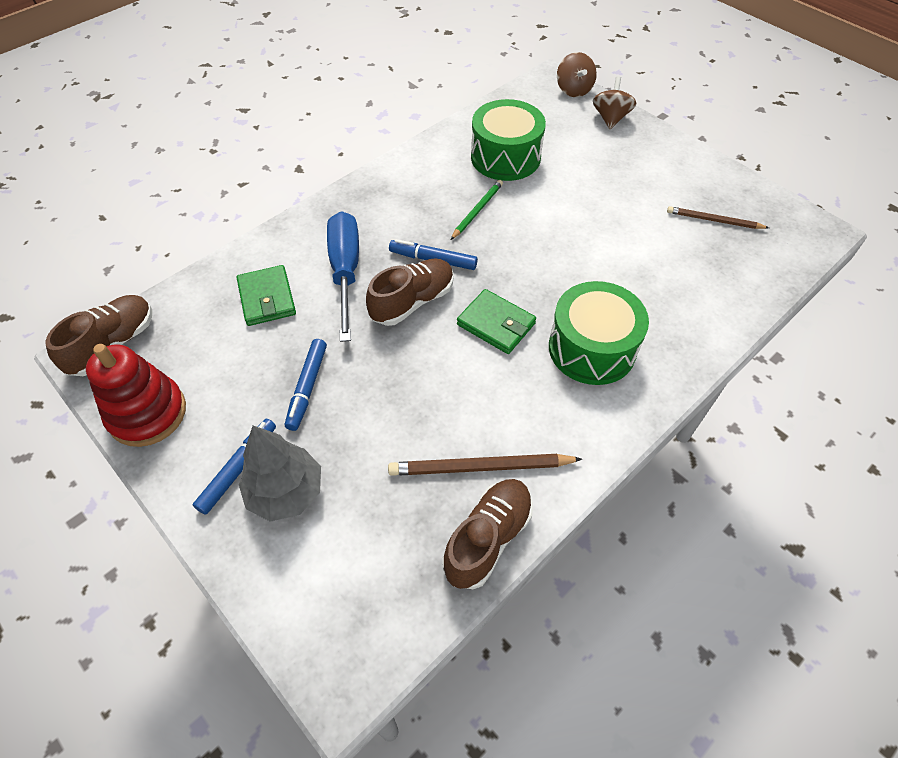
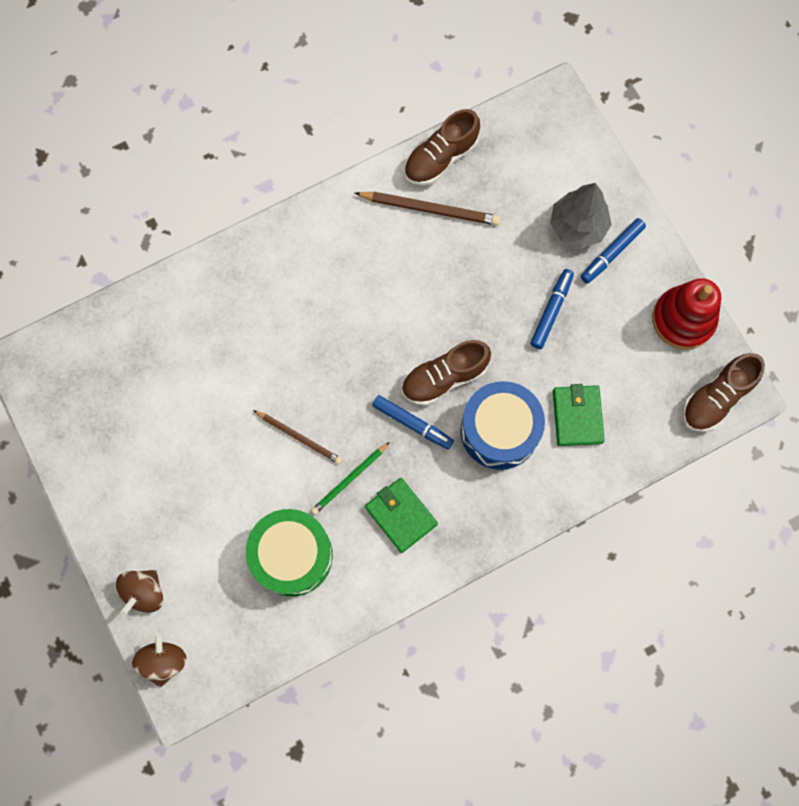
camera: 165 degrees left, 20 degrees up
blue screwdriver [327,211,359,342] -> blue drum [460,381,545,470]
green wallet [457,289,536,354] -> green wallet moved to [365,478,438,553]
green drum [549,281,649,385] -> none
brown pencil [667,206,769,229] -> brown pencil moved to [253,410,342,464]

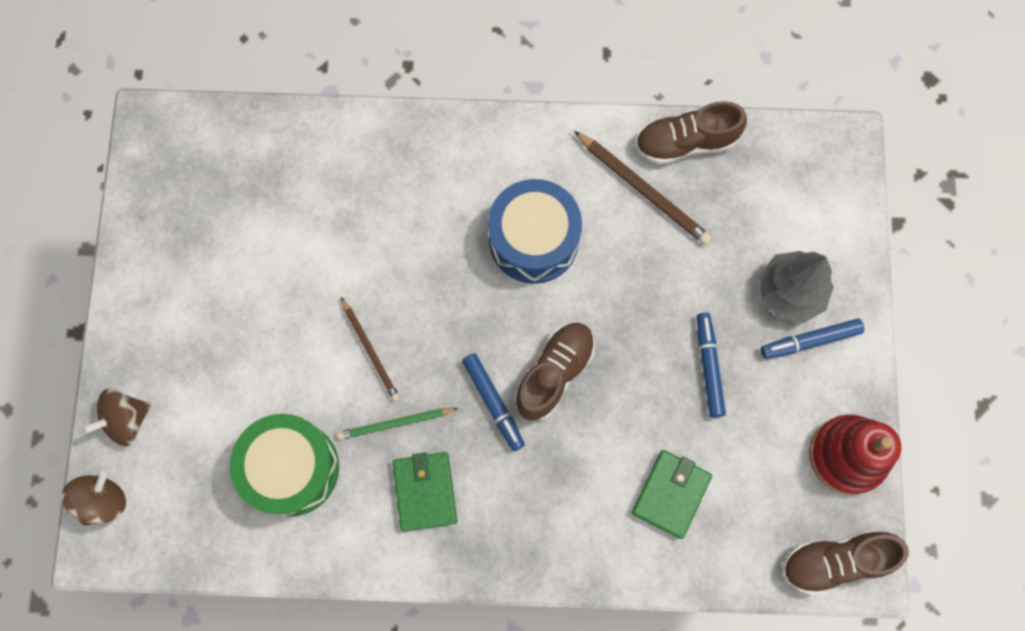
camera: 30 degrees right, 0 degrees up
brown shoe [402,340,491,406] -> brown shoe turned 120 degrees clockwise [515,323,595,421]
blue drum [460,381,545,470] -> blue drum moved to [488,179,582,284]
blue marker [530,269,574,349] -> blue marker turned 60 degrees counterclockwise [697,313,726,418]

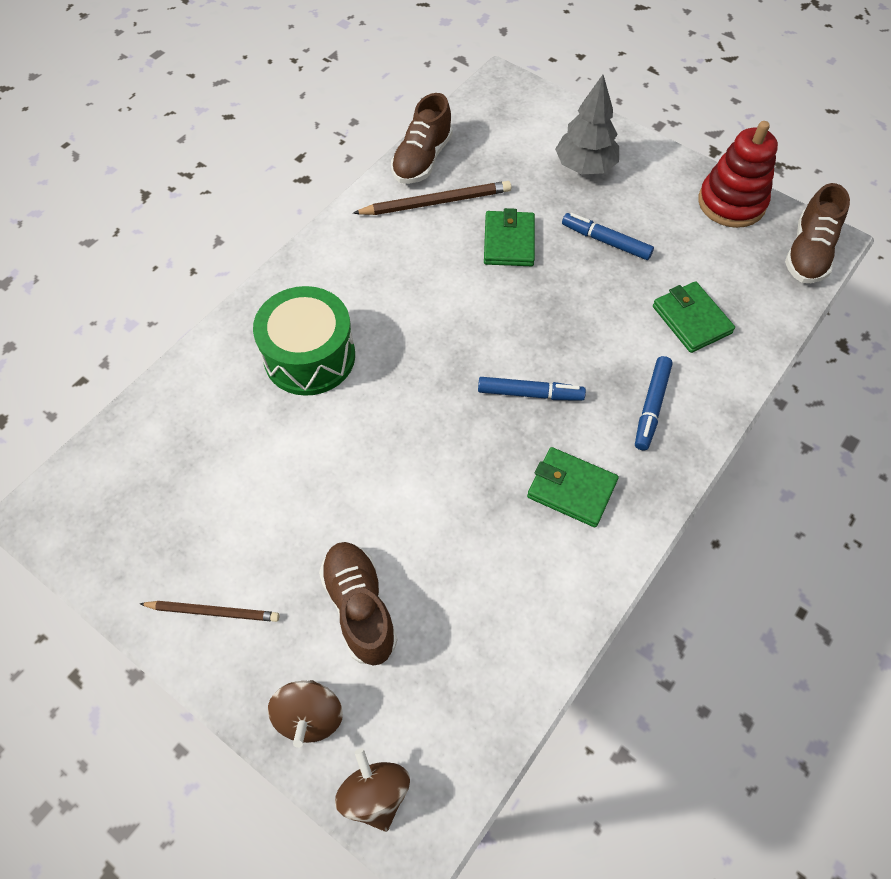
camera: 55 degrees left, 15 degrees down
green drum [230,414,339,517] -> green drum moved to [253,286,355,396]
green pencil [337,408,458,440] -> none
brown pencil [341,297,400,402] -> brown pencil moved to [140,601,279,622]
blue drum [488,179,582,284] -> none
brown shoe [515,323,595,421] -> brown shoe moved to [319,542,398,665]
blue marker [761,319,865,359] -> blue marker moved to [635,356,673,450]
none -> green wallet [484,208,535,266]

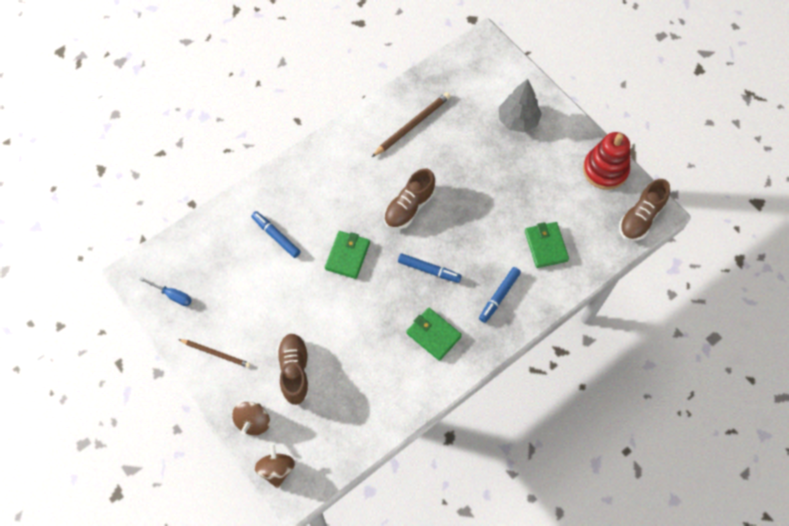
camera: 15 degrees right, 5 degrees up
green drum [253,286,355,396] -> none
brown pencil [353,181,511,215] -> brown pencil turned 45 degrees counterclockwise [372,92,451,157]
brown shoe [391,93,453,184] -> brown shoe moved to [384,169,435,229]
green wallet [484,208,535,266] -> green wallet moved to [325,231,370,279]
blue marker [562,213,654,260] -> blue marker moved to [251,211,301,258]
none -> blue screwdriver [140,277,192,306]

